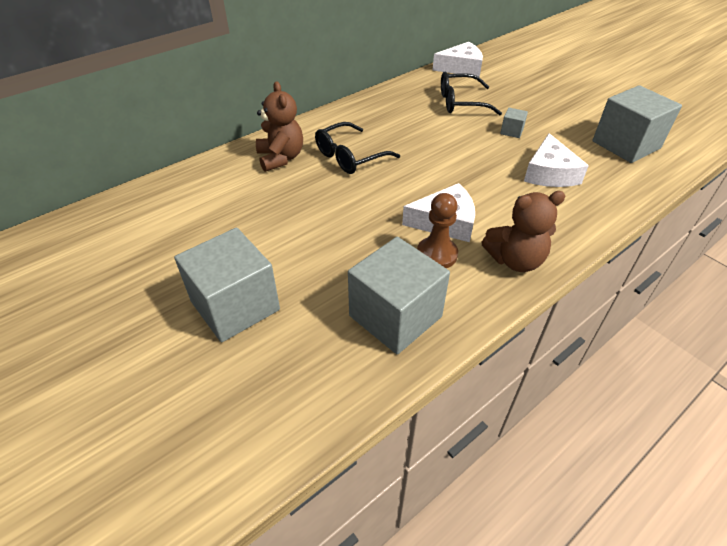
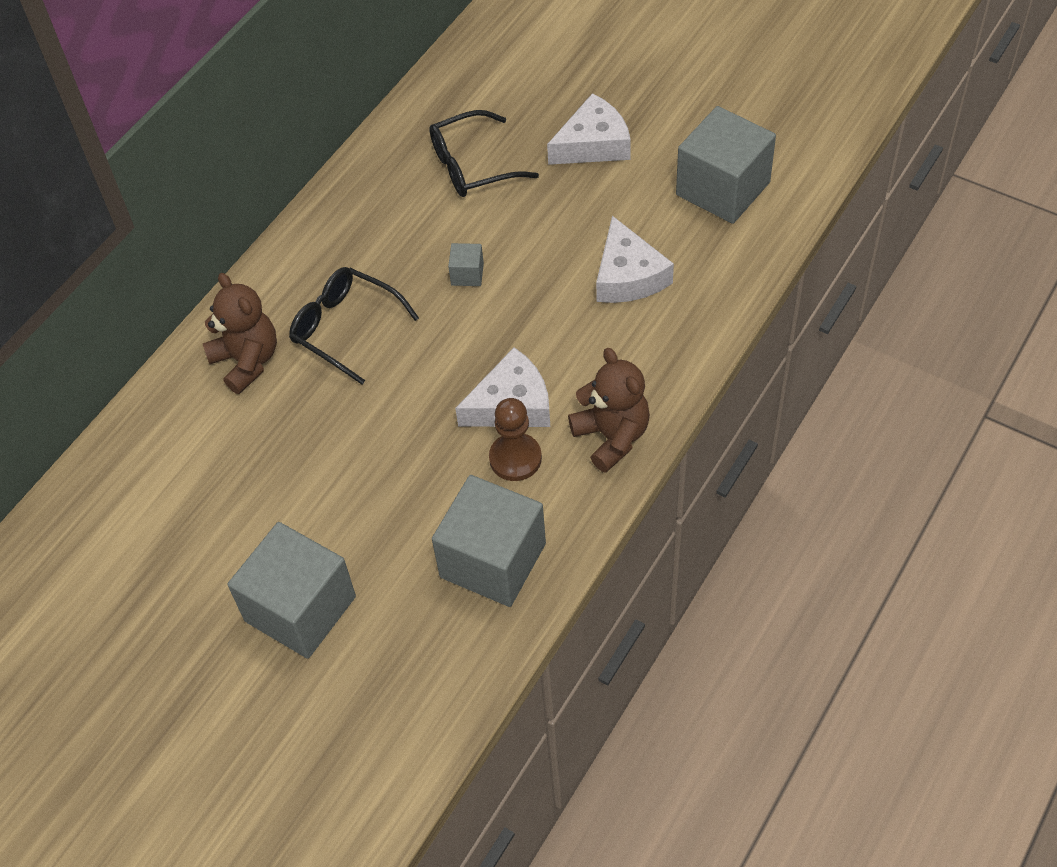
camera: 15 degrees left, 10 degrees up
black glasses [315,122,400,174] -> black glasses turned 90 degrees clockwise [289,267,419,385]
white cheese [432,42,483,77] -> white cheese moved to [547,93,631,165]
brown teddy bear [481,191,565,272] -> brown teddy bear turned 90 degrees counterclockwise [568,348,650,473]
grey cube [500,108,528,138] -> grey cube moved to [448,243,484,286]

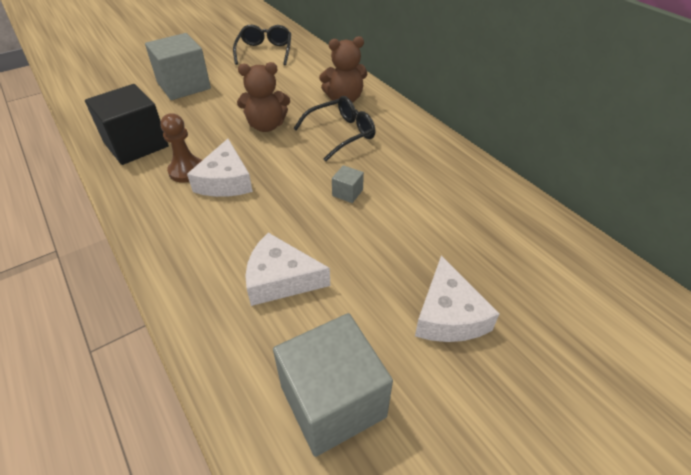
camera: 110 degrees right, 10 degrees down
black glasses [429,110,539,197] -> black glasses moved to [233,25,291,65]
grey cube [432,475,546,607] -> black cube [85,84,169,165]
brown teddy bear [568,348,650,473] -> brown teddy bear moved to [237,62,290,132]

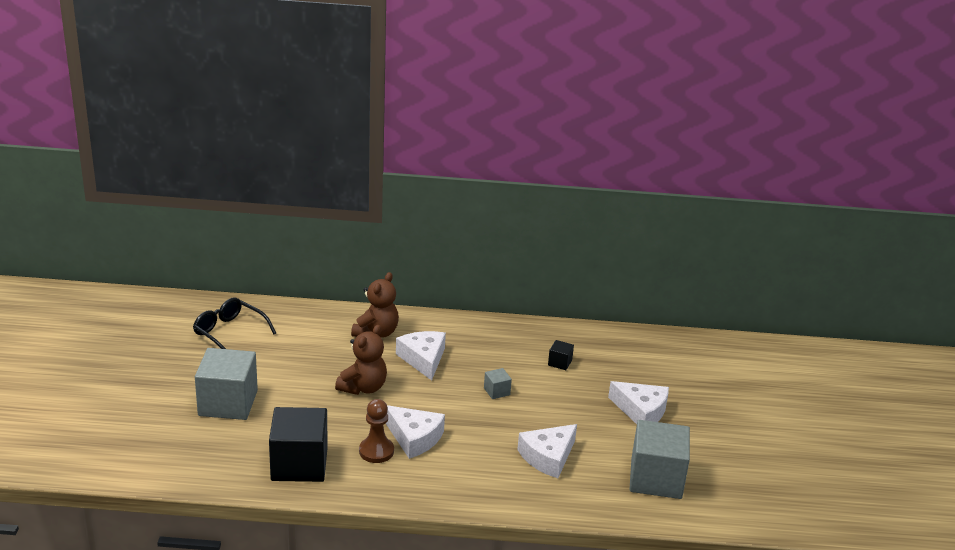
camera: 55 degrees left, 15 degrees down
black glasses [293,96,375,161] -> white cheese [396,331,446,380]
none -> black cube [548,340,574,370]

